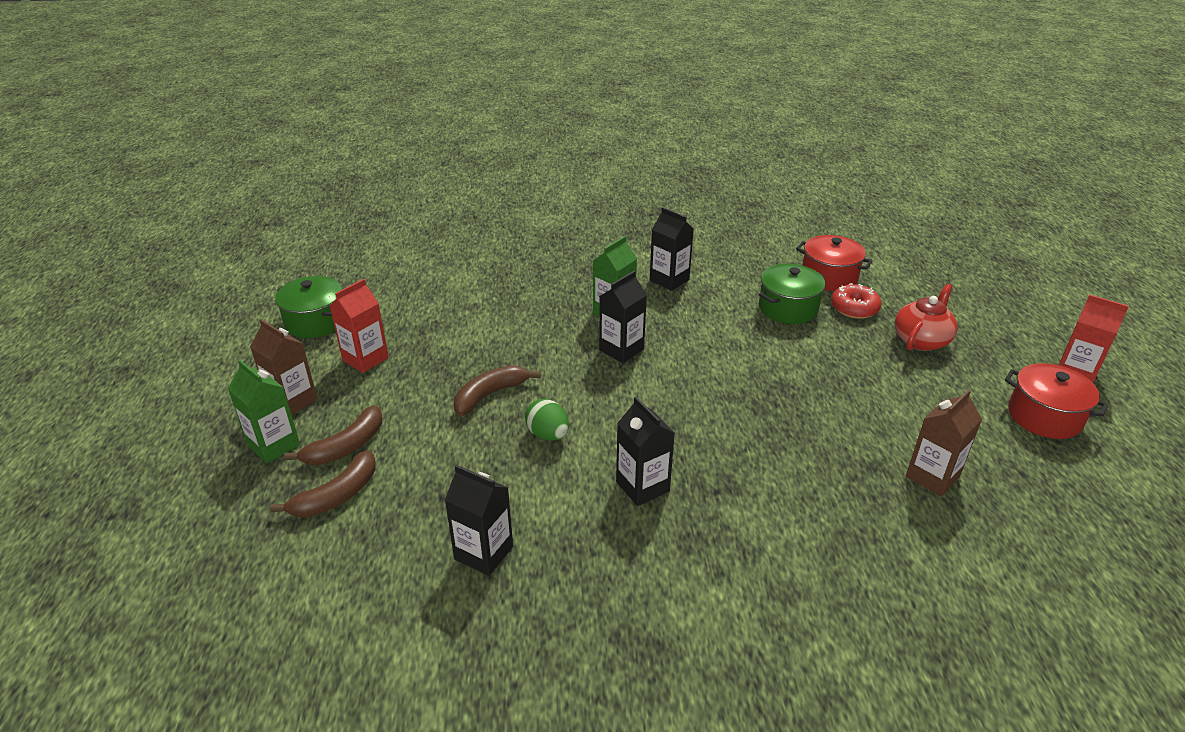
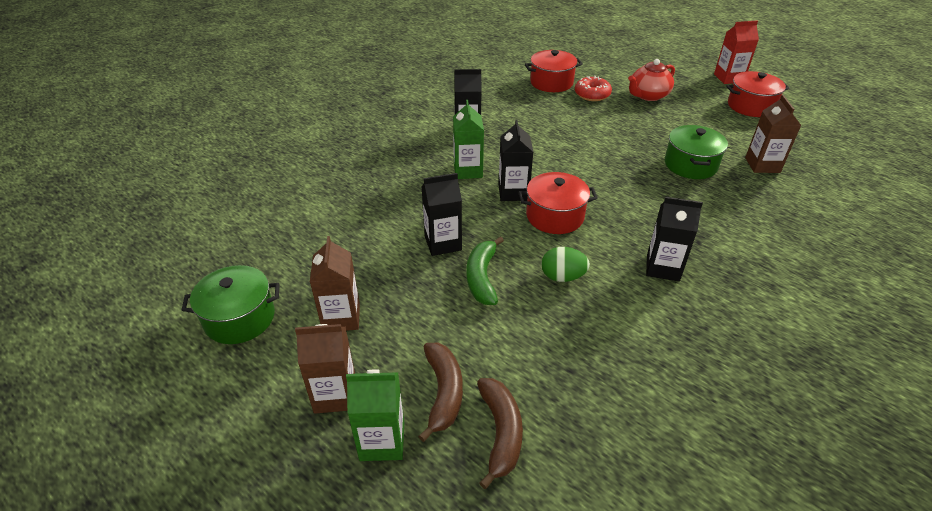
camera: 45 degrees left, 5 degrees up
red carton [330,279,389,373] -> brown carton [310,236,360,331]
black carton [445,465,513,576] -> black carton moved to [421,173,462,256]
brown banana [454,365,541,416] -> green banana [466,236,504,305]
green pot [759,264,825,324] -> green pot moved to [665,125,728,179]
red teapot [895,284,957,351] -> red teapot turned 120 degrees counterclockwise [628,59,675,101]
none -> red pot [518,172,598,234]

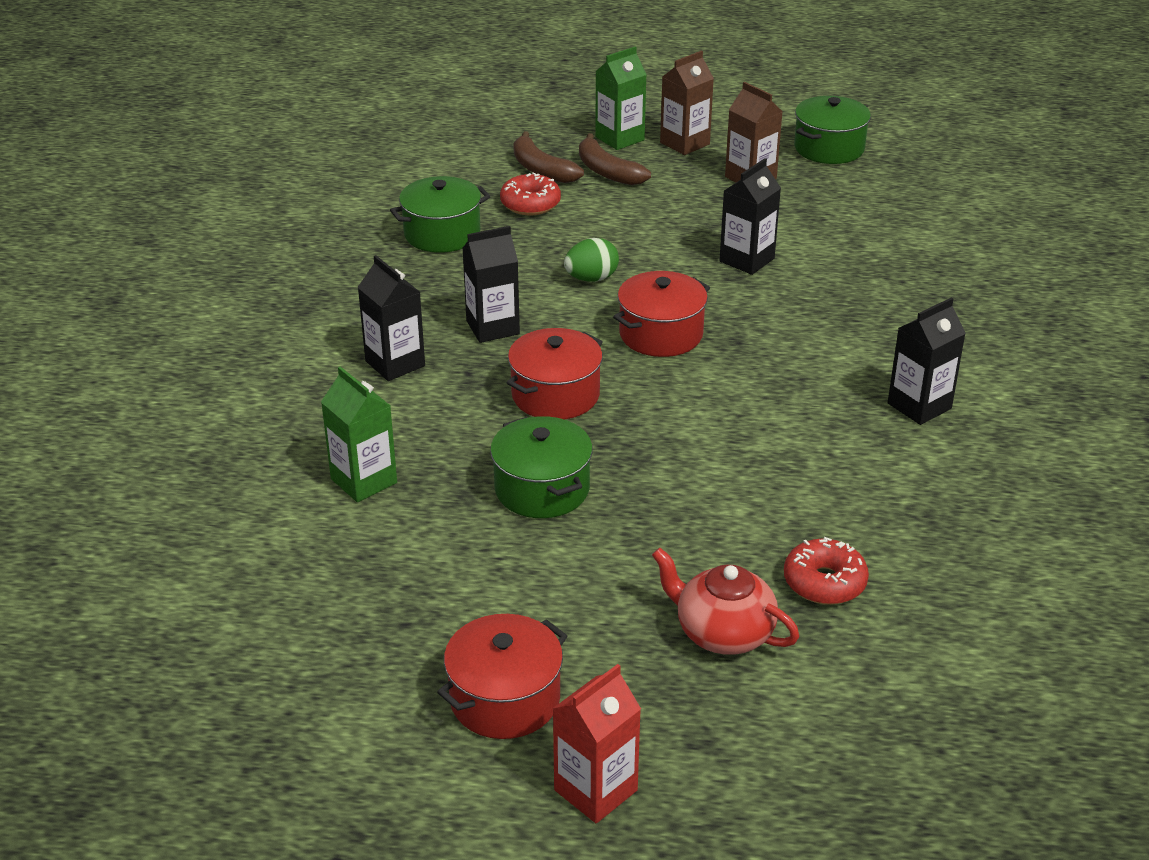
camera: 145 degrees right, 5 degrees down
green carton [453,100,484,179] -> green carton moved to [321,366,397,502]
green banana [466,236,504,305] -> none
black carton [498,119,533,201] -> black carton moved to [358,255,425,381]
red pot [525,50,583,92] -> red pot moved to [506,328,603,420]
red teapot [628,59,675,101] -> red teapot turned 75 degrees counterclockwise [652,548,799,655]
brown carton [745,95,801,173] -> none
none -> green pot [390,176,490,253]
none -> red donut [500,172,561,215]

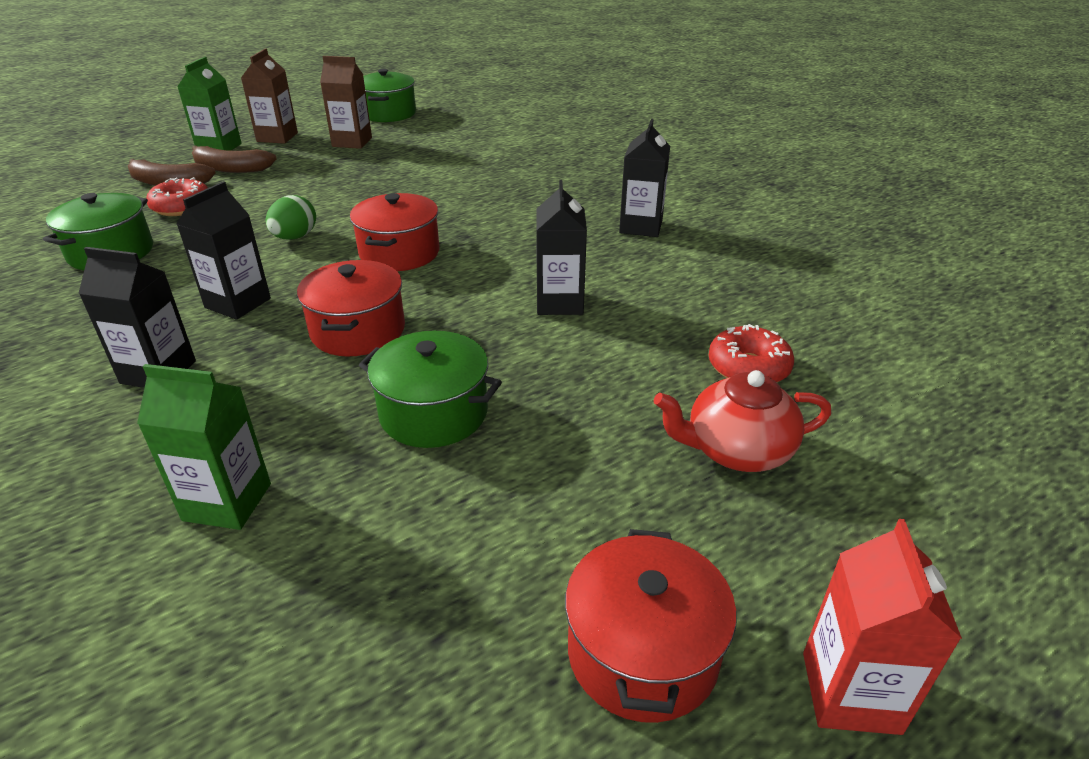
camera: 40 degrees left, 0 degrees up
black carton [719,158,781,275] -> black carton moved to [536,180,587,315]

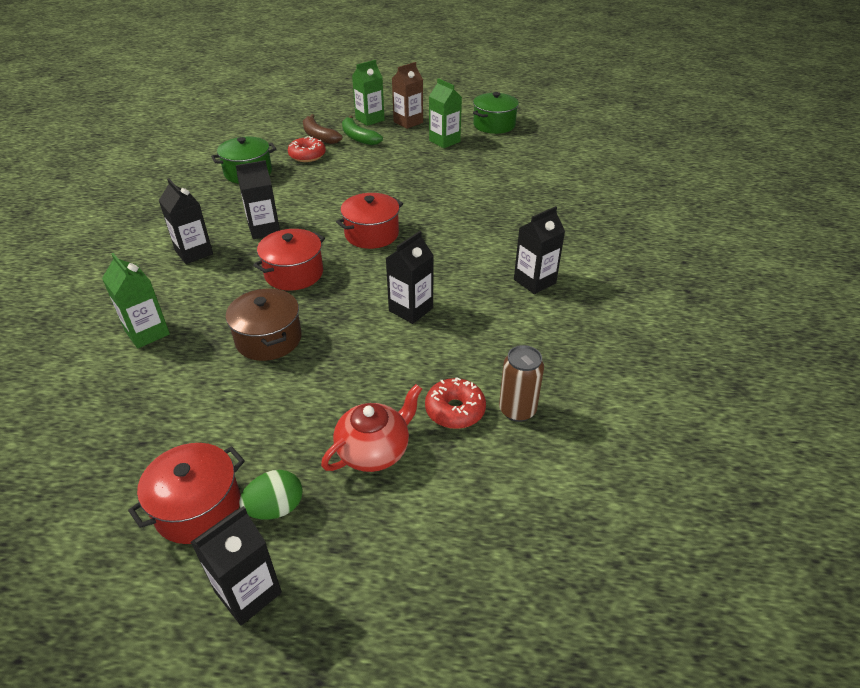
camera: 40 degrees right, 5 degrees up
brown banana [192,146,277,173] -> green banana [342,115,383,145]
green egg [265,195,316,240] -> green egg moved to [239,470,303,519]
brown carton [320,56,372,149] -> green carton [429,78,462,148]
green pot [359,331,502,448] -> brown pot [226,289,302,361]
red teapot [654,370,831,472] -> red teapot turned 105 degrees clockwise [321,384,422,472]
red carton [803,519,962,735] -> black carton [191,506,282,626]
none -> brown can [499,345,544,422]

